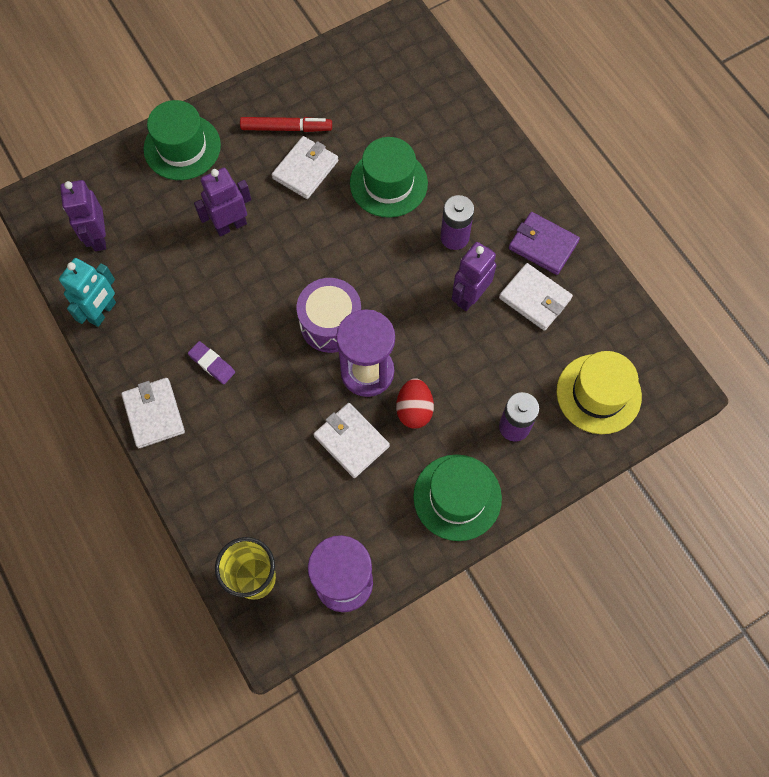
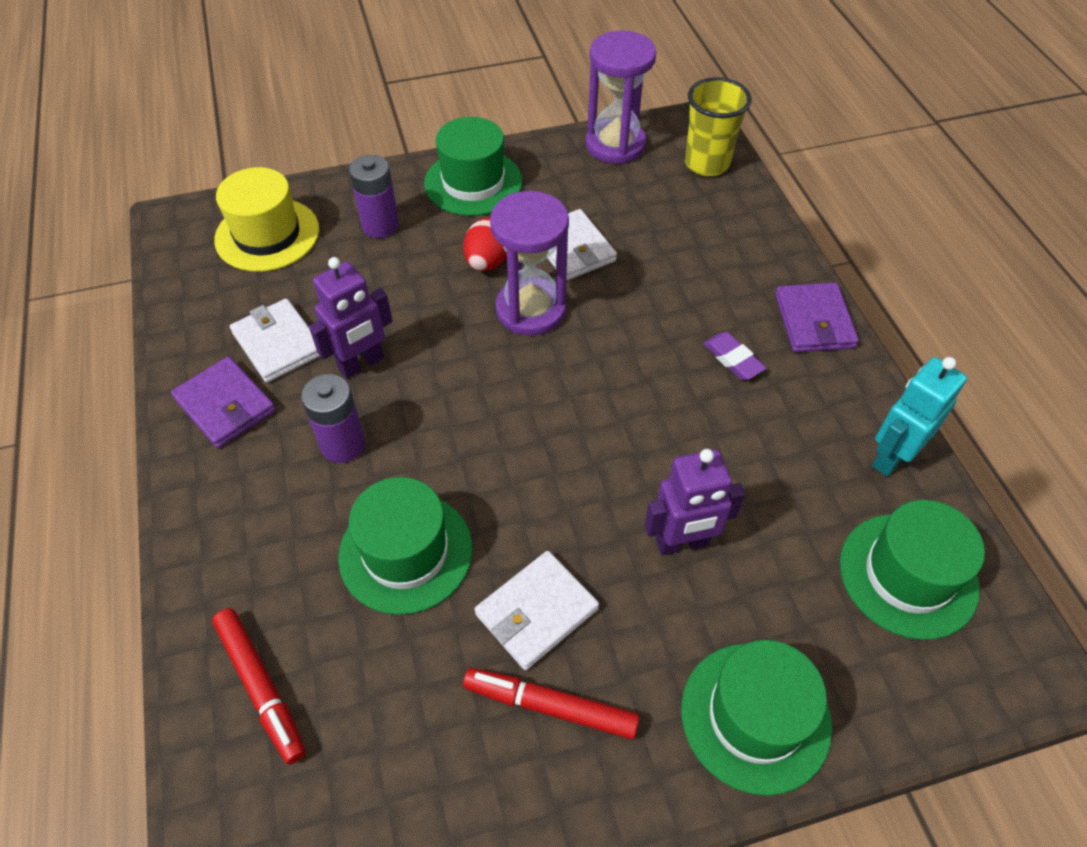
camera: 165 degrees left, 15 degrees down
purple robot [60,180,106,251] -> green hat [840,500,985,640]
white wallet [121,378,185,448] -> purple wallet [775,283,859,352]
purple drum [297,278,361,353] -> none
none -> red marker [212,608,306,764]

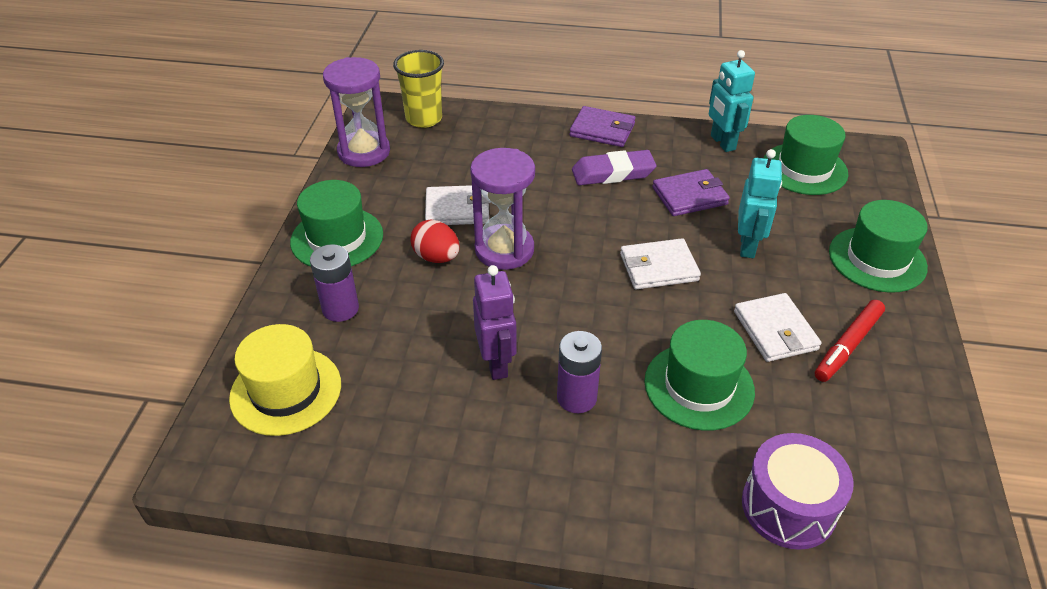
camera: 65 degrees left, 10 degrees down
purple wallet [171,356,276,448] -> purple wallet moved to [652,169,730,216]
red marker [212,608,306,764] -> purple drum [742,433,854,550]
white wallet [230,298,320,383] -> white wallet moved to [620,238,701,289]
purple robot [644,449,745,556] -> turquoise robot [738,149,782,258]
purple eraser [703,332,766,380] -> purple eraser [572,150,657,185], size x1.64

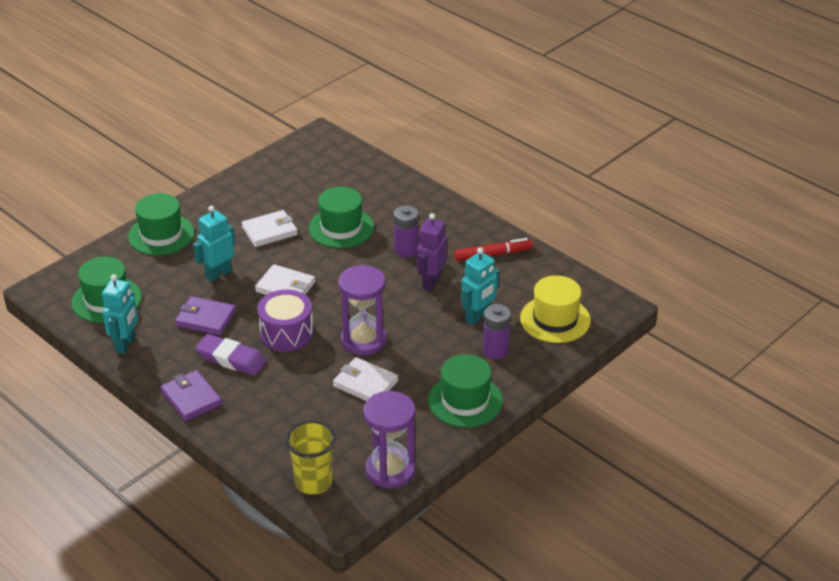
camera: 145 degrees left, 5 degrees down
red egg [410,220,460,263] -> none
white wallet [734,293,821,362] -> white wallet turned 45 degrees clockwise [242,210,298,247]
purple drum [742,433,854,550] -> purple drum moved to [258,289,314,352]
red marker [815,300,885,382] -> red marker moved to [454,238,533,261]
none -> turquoise robot [461,247,499,325]

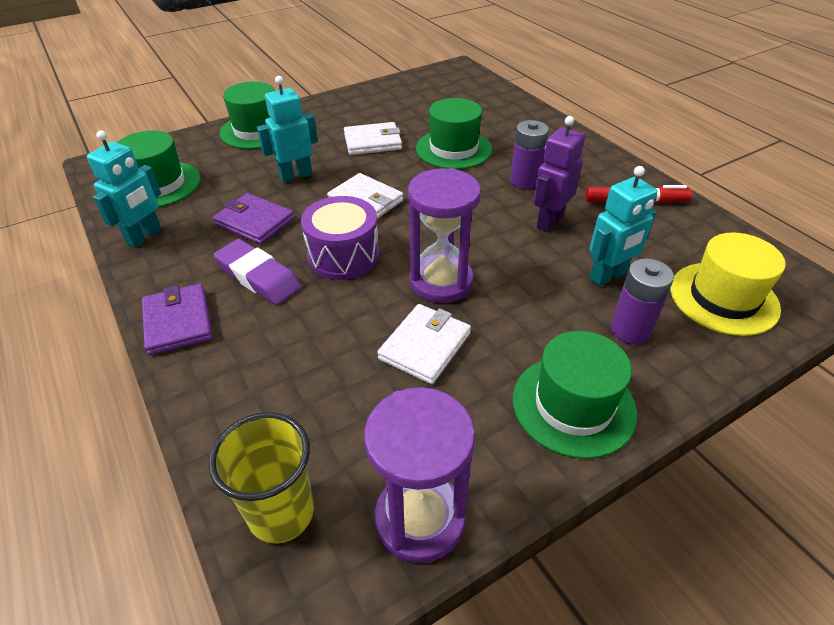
camera: 15 degrees right, 5 degrees up
white wallet [333,357,398,401] -> white wallet turned 75 degrees clockwise [377,304,471,384]

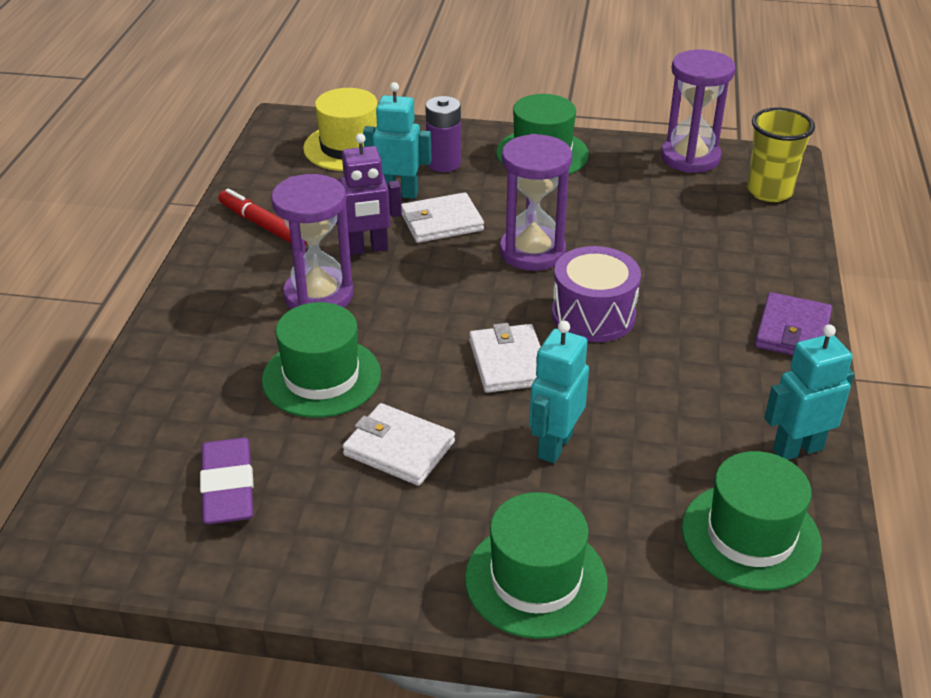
camera: 140 degrees left, 5 degrees down
purple wallet [213,193,294,245] -> none
purple eraser [213,239,302,305] -> purple eraser moved to [200,438,254,525]
turquoise robot [257,76,318,183] -> turquoise robot turned 105 degrees clockwise [529,321,589,463]
white wallet [377,304,471,384] -> white wallet moved to [401,192,484,243]
purple battery [510,120,549,189] -> purple hourglass [271,174,354,309]

